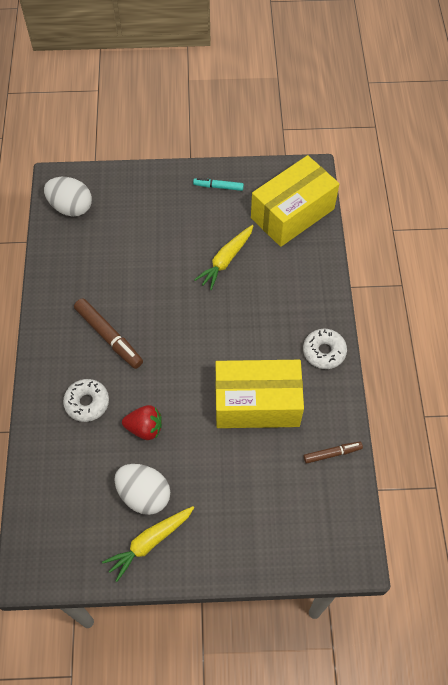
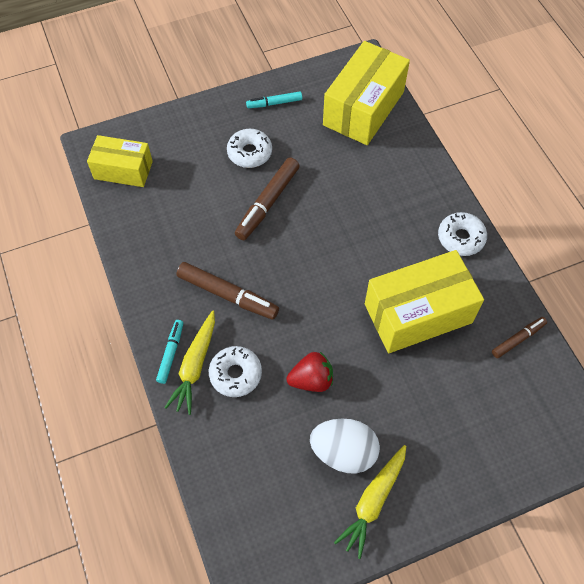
camera: 20 degrees left, 0 degrees up
white egg [44,177,92,217] -> yellow box [87,135,153,187]
yellow carrot [194,225,253,290] -> yellow carrot moved to [164,310,215,415]
none -> turquoise marker [156,320,183,384]
none -> white donut [227,129,272,168]
none -> brown marker [235,158,300,240]

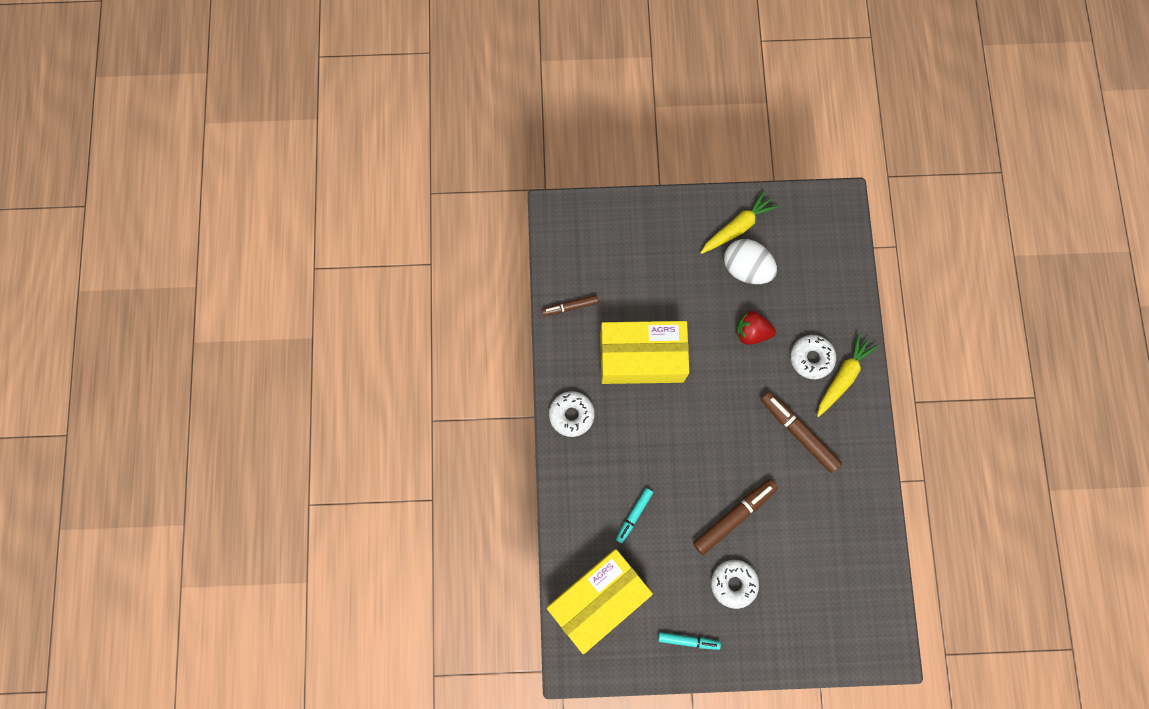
camera: 160 degrees left, 15 degrees up
yellow box [87,135,153,187] -> none
turquoise marker [156,320,183,384] -> turquoise marker moved to [616,488,653,543]

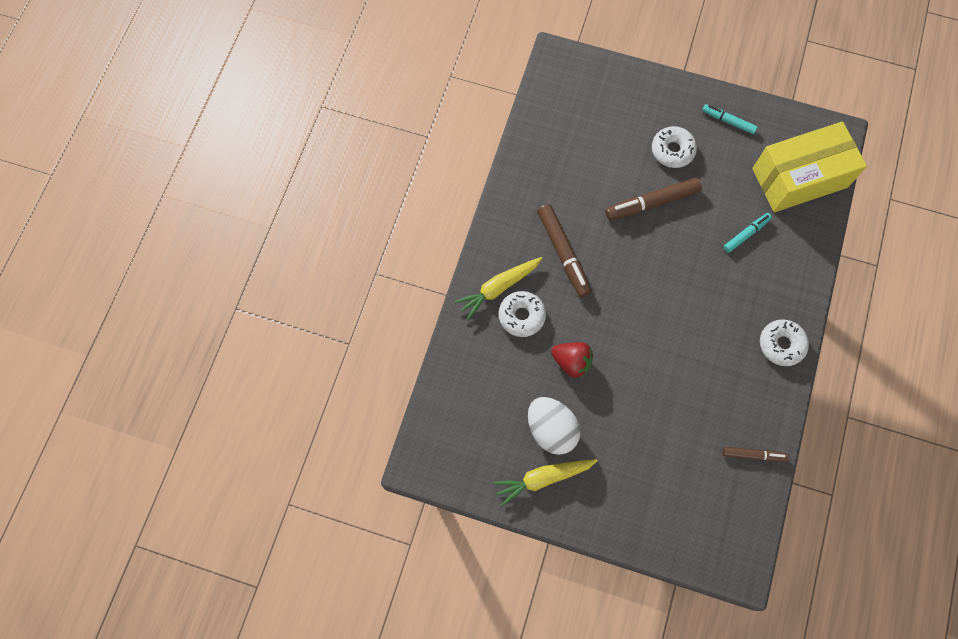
camera: 160 degrees left, 5 degrees down
yellow box [600,321,689,384] -> none

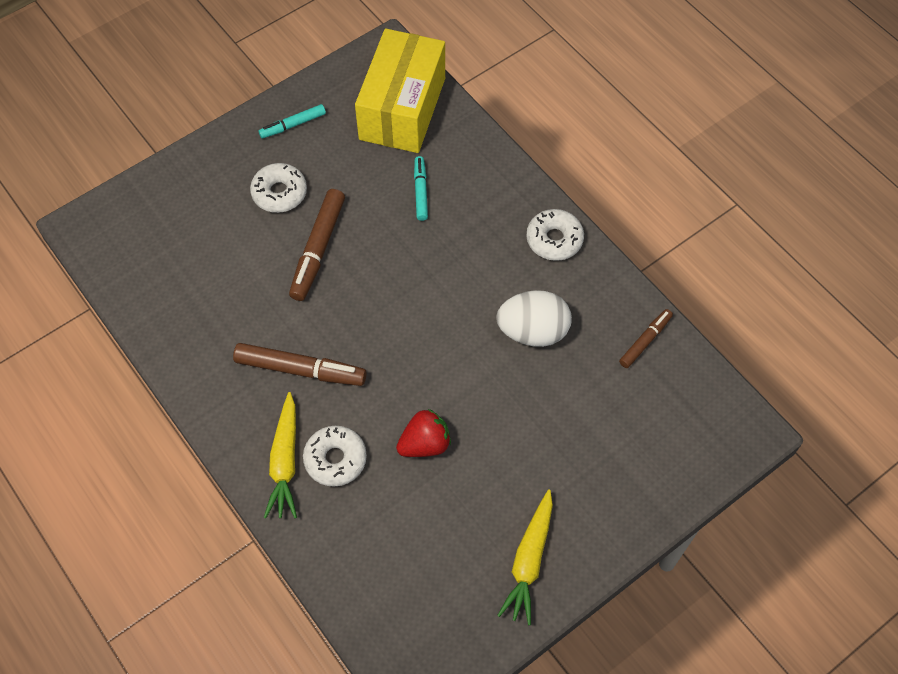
camera: 55 degrees left, 10 degrees down
white egg [528,397,581,455] -> white egg moved to [496,290,572,347]

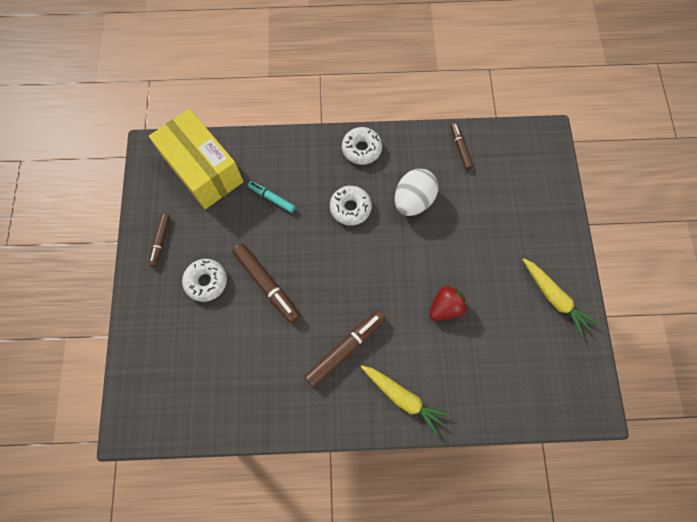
camera: 55 degrees left, 10 degrees up
turquoise marker [259,104,326,138] -> brown marker [149,214,170,267]
white donut [303,426,367,487] -> white donut moved to [330,186,372,226]
red strawberry [396,409,451,457] -> red strawberry turned 45 degrees clockwise [429,286,467,321]

